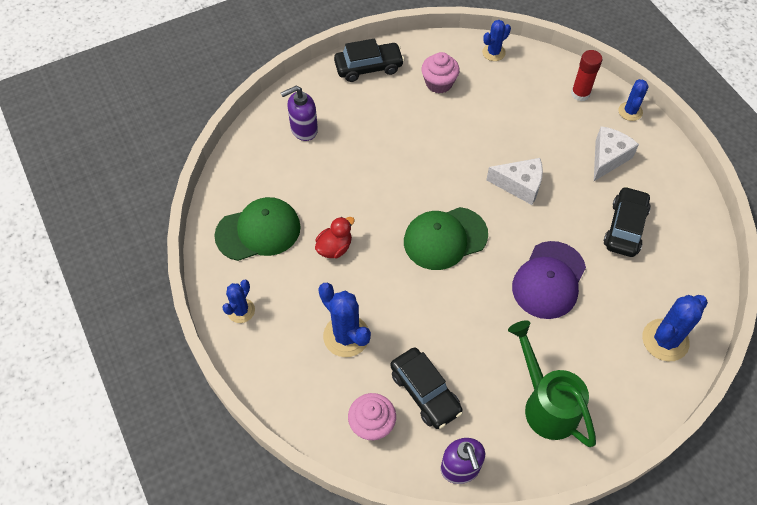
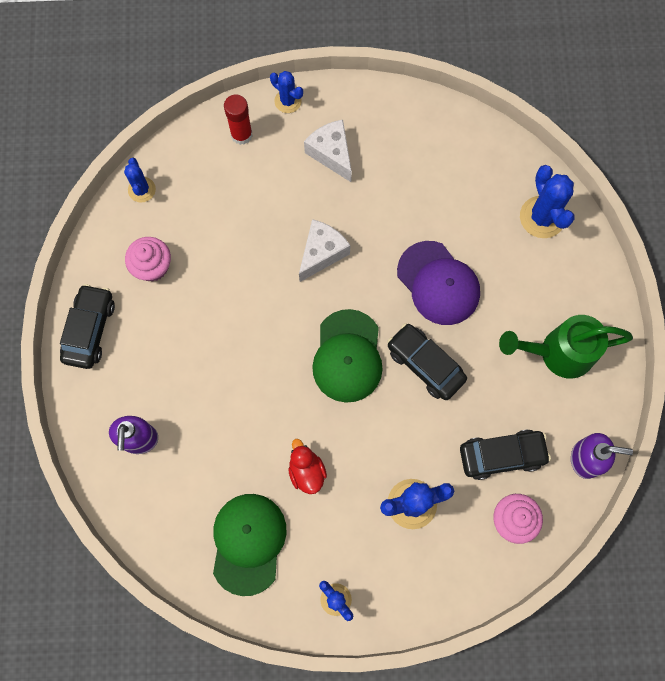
camera: 65 degrees left, 15 degrees up
black car [604,186,651,257] -> black car moved to [387,323,467,400]

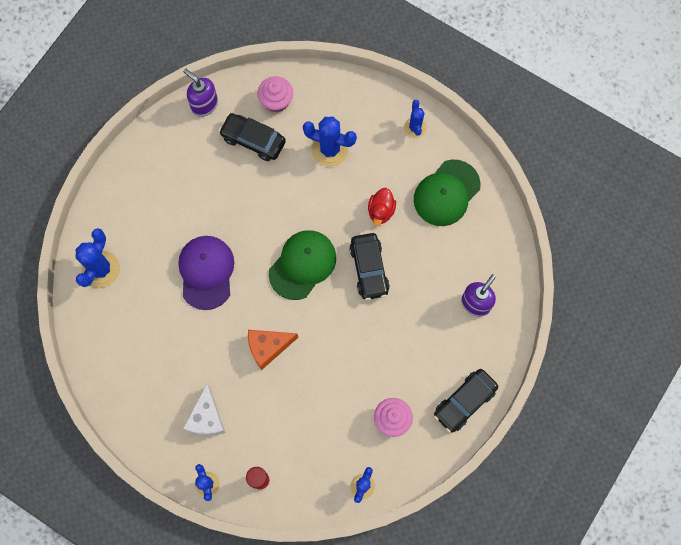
camera: 145 degrees left, 0 degrees up
white cheese [299,219,351,282] -> orange cheese [248,330,298,370]
black car [387,323,467,400] -> black car moved to [349,233,390,300]
green watering can [499,315,633,379] -> none

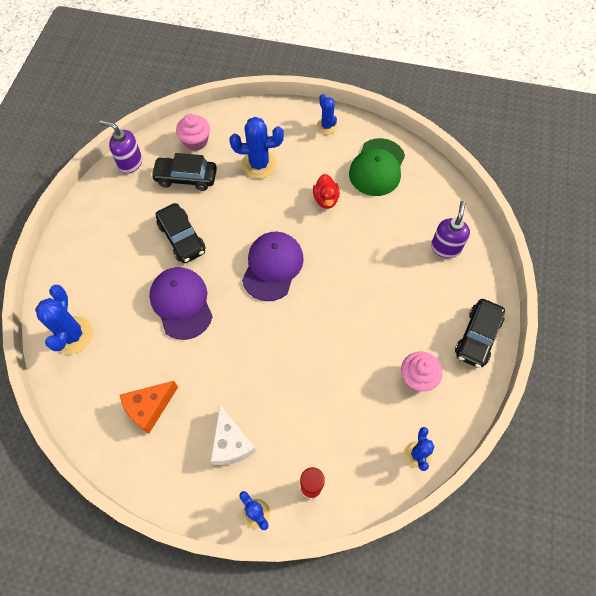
camera: 20 degrees left, 10 degrees down
orange cheese [248,330,298,370] -> orange cheese moved to [120,381,178,434]
green cap [269,230,336,300] -> purple cap [242,231,304,301]
black car [349,233,390,300] -> black car moved to [155,203,206,263]

